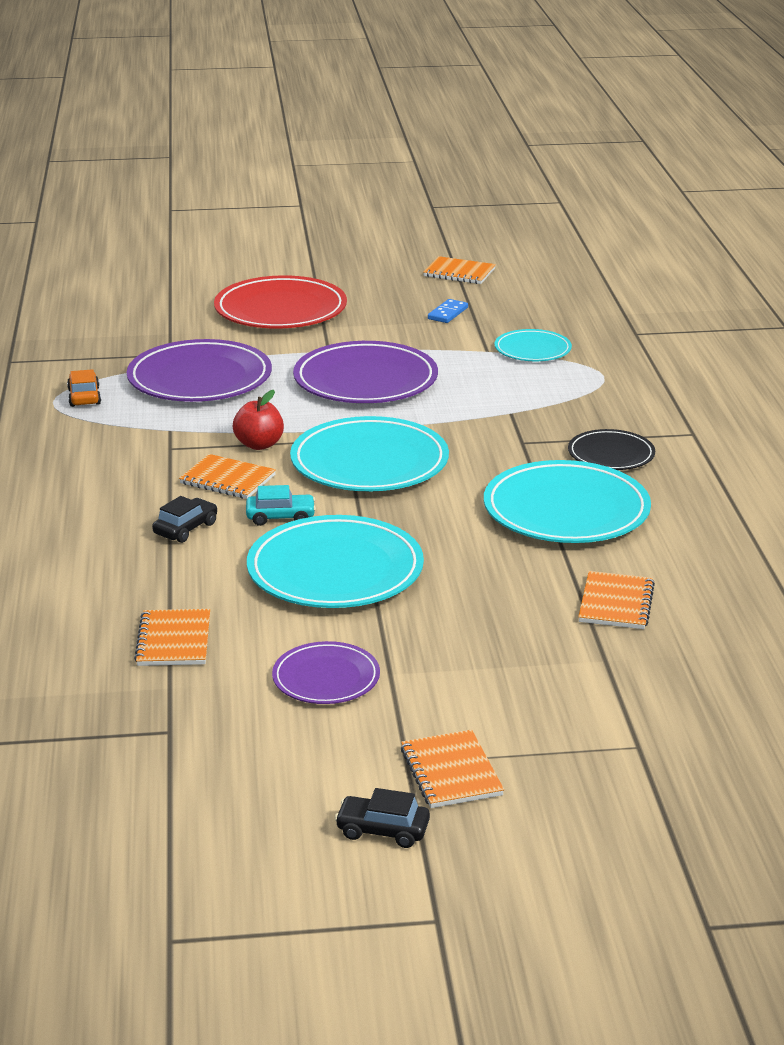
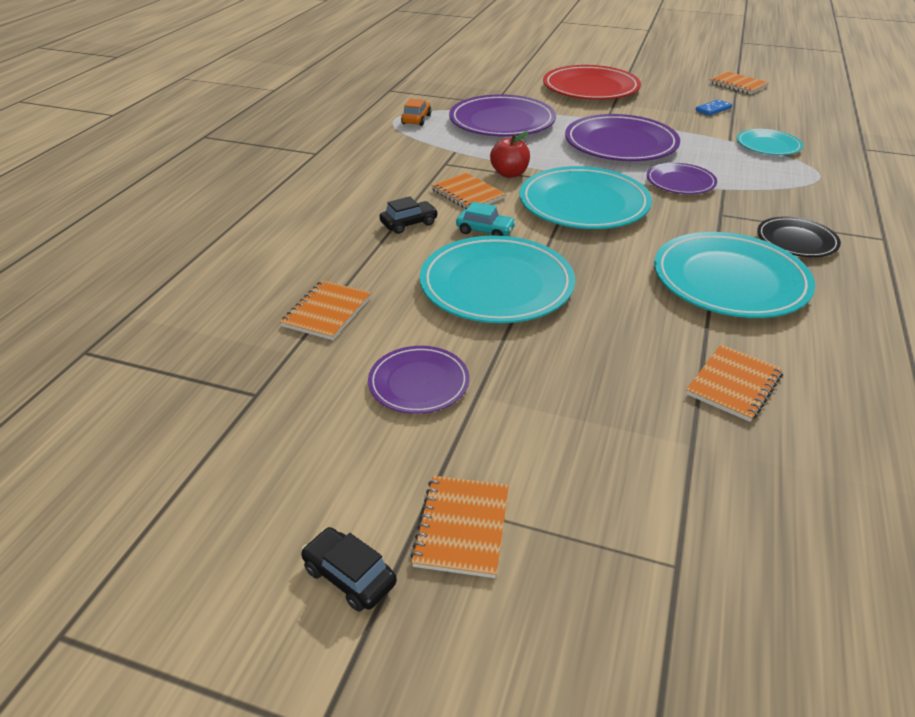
camera: 25 degrees right, 10 degrees up
none -> purple plate [647,163,717,194]

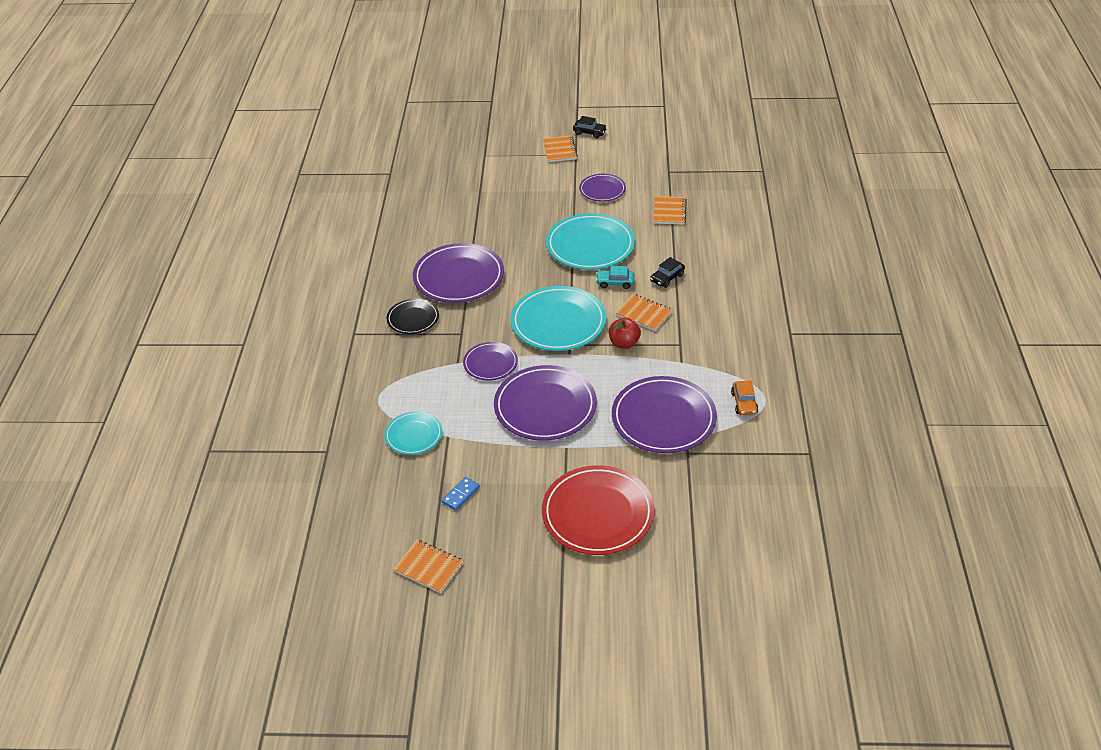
camera: 165 degrees right, 5 degrees up
turquoise plate [654,232,815,318] -> purple plate [413,243,504,303]
orange notebook [686,345,783,422] -> none

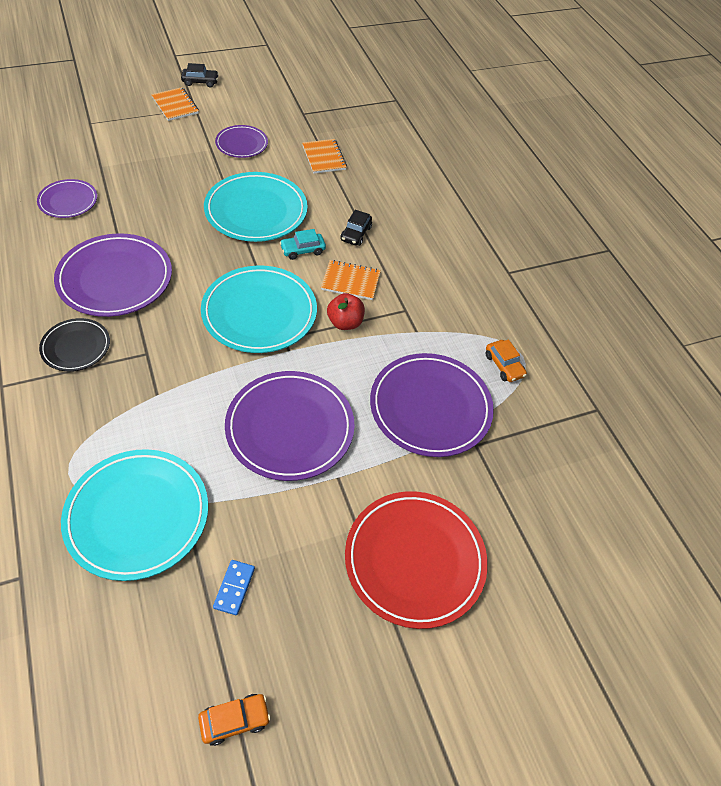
camera: 30 degrees left, 10 degrees up
turquoise plate [384,411,443,455] -> turquoise plate [61,449,208,581], size x1.81
orange notebook [393,540,463,593] -> orange car [198,694,271,746]
purple plate [463,342,518,381] -> purple plate moved to [37,179,97,218]

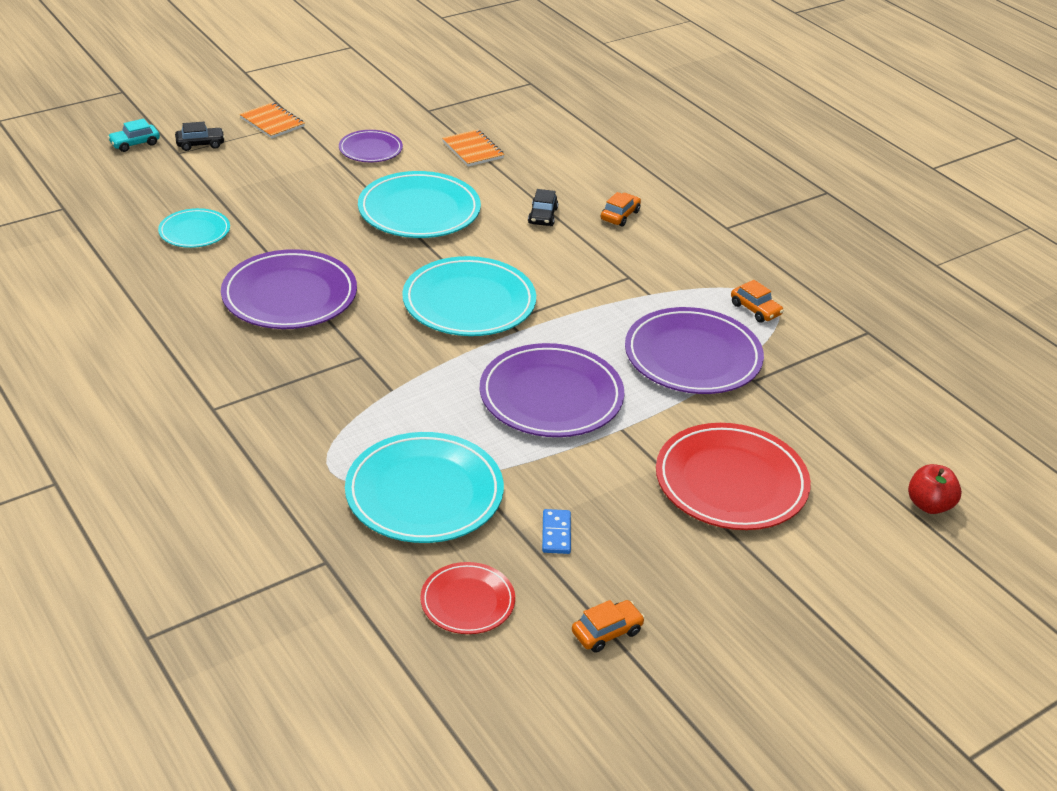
camera: 10 degrees left, 15 degrees down
purple plate [37,179,97,218] -> turquoise plate [158,208,230,248]
black plate [39,318,110,371] -> none
black car [181,63,219,87] -> black car moved to [175,122,225,151]
turquoise car [280,229,326,260] -> turquoise car moved to [108,119,160,152]
orange notebook [321,260,381,300] -> none
red apple [327,293,365,330] -> red apple moved to [908,464,962,514]
none -> red plate [420,562,515,634]
none -> orange car [601,192,641,227]

